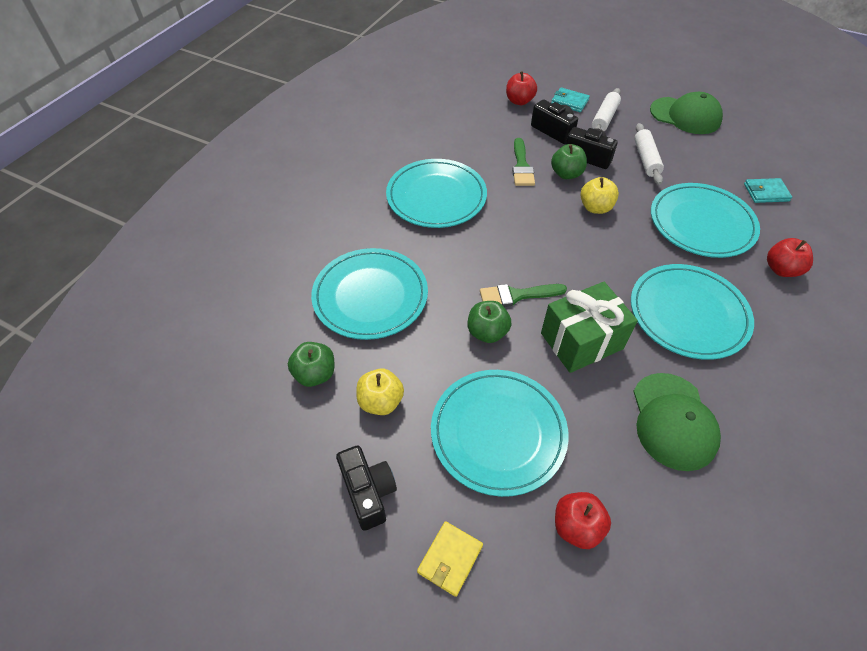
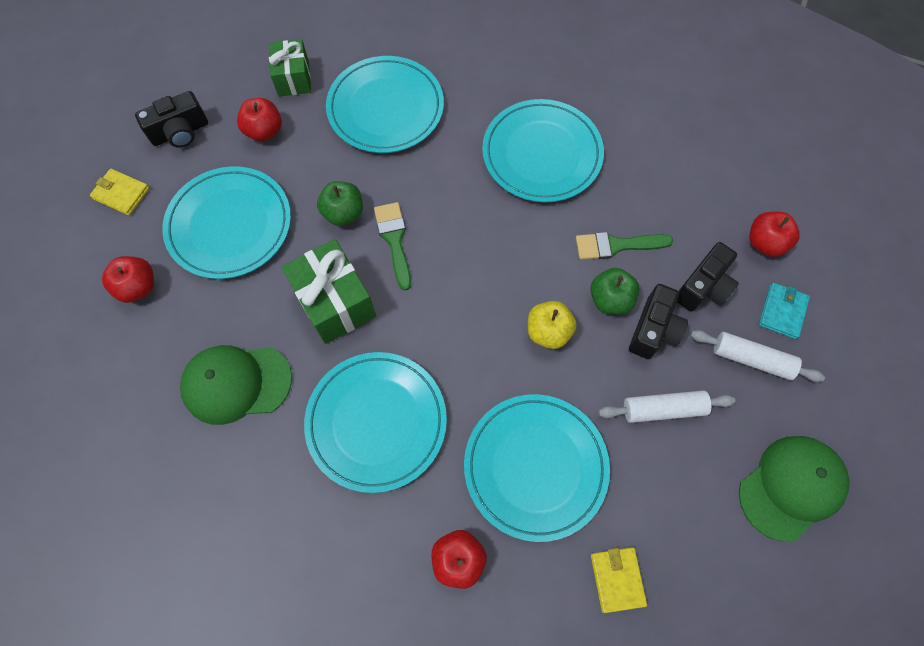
camera: 85 degrees right, 15 degrees up
green apple [288,342,334,387] -> green gift [269,39,311,97]
yellow apple [356,368,404,415] -> red apple [237,98,282,141]
green cap [650,92,723,134] -> green cap turned 150 degrees counterclockwise [739,436,849,542]
turquoise wallet [744,178,792,203] -> yellow wallet [591,547,647,613]

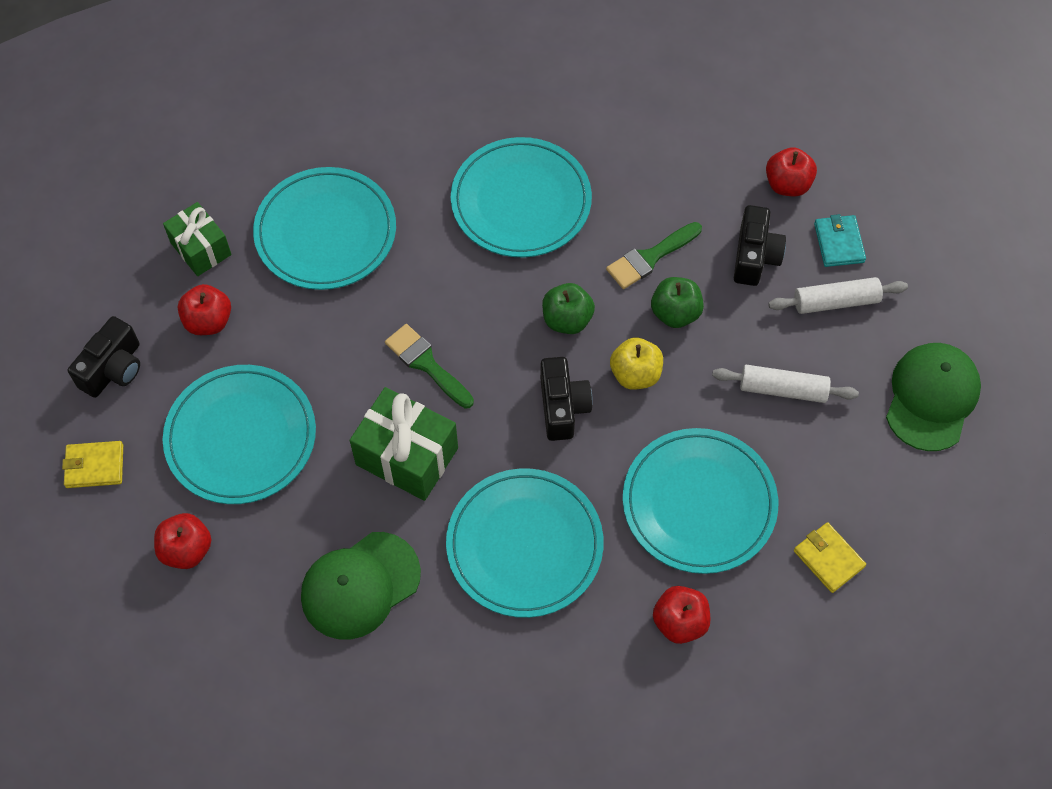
camera: 30 degrees left, 5 degrees down
green apple [317,181,363,226] -> green apple moved to [542,283,595,334]
white rolling pin [598,390,736,423] -> white rolling pin turned 45 degrees clockwise [712,365,859,403]
black camera [629,284,688,359] -> black camera moved to [540,357,593,441]

